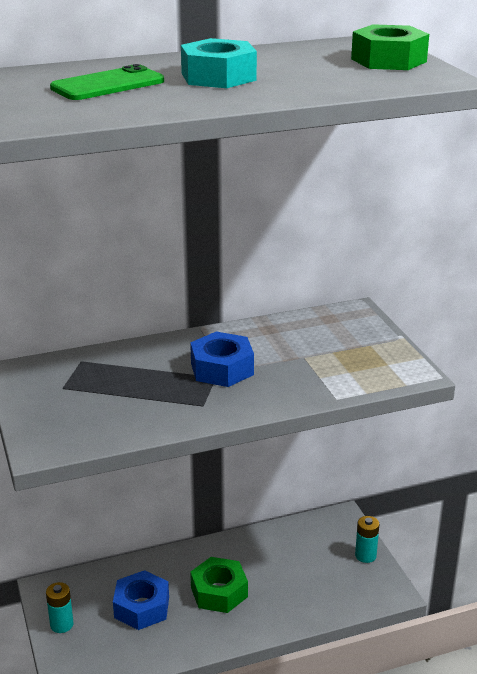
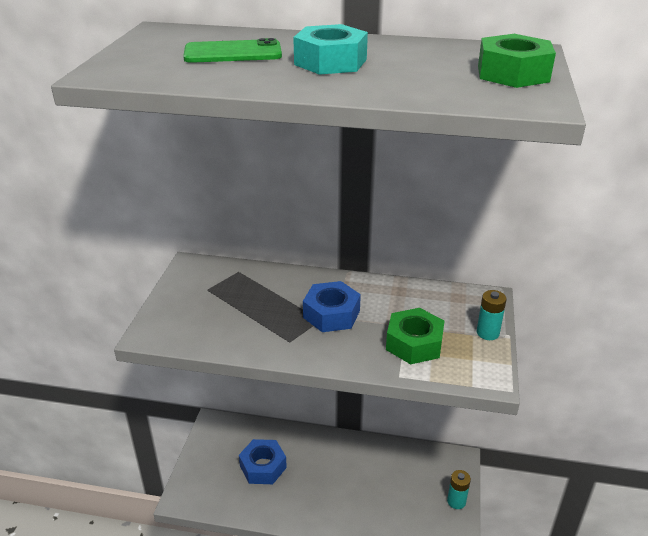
camera: 30 degrees right, 5 degrees up
turquoise battery [46,582,73,633] -> turquoise battery moved to [477,290,507,340]
green nut [190,557,248,613] -> green nut moved to [386,308,444,364]

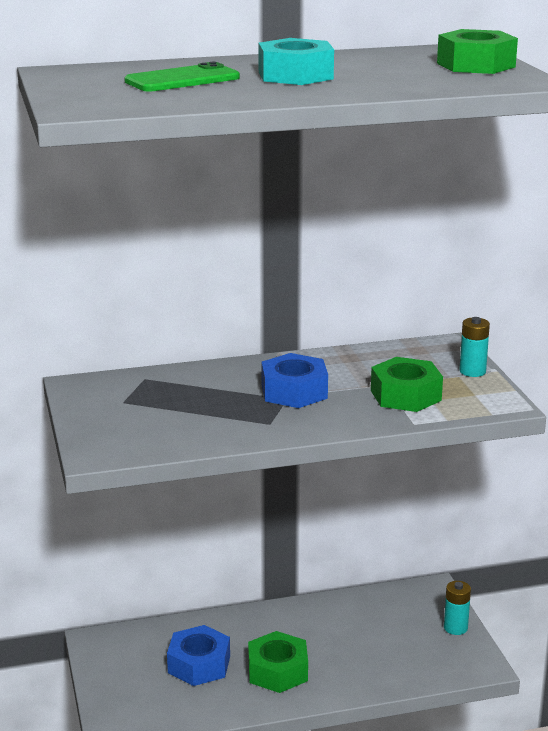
camera: 25 degrees left, 10 degrees down
none -> green nut [248,631,308,693]

